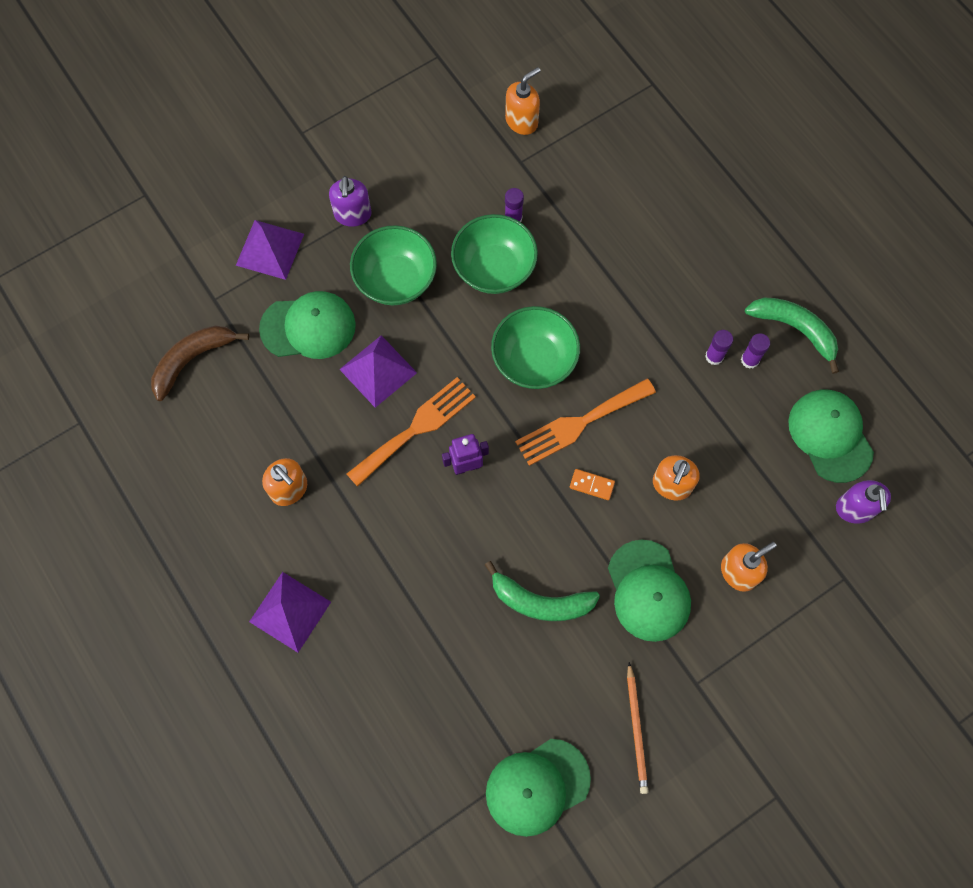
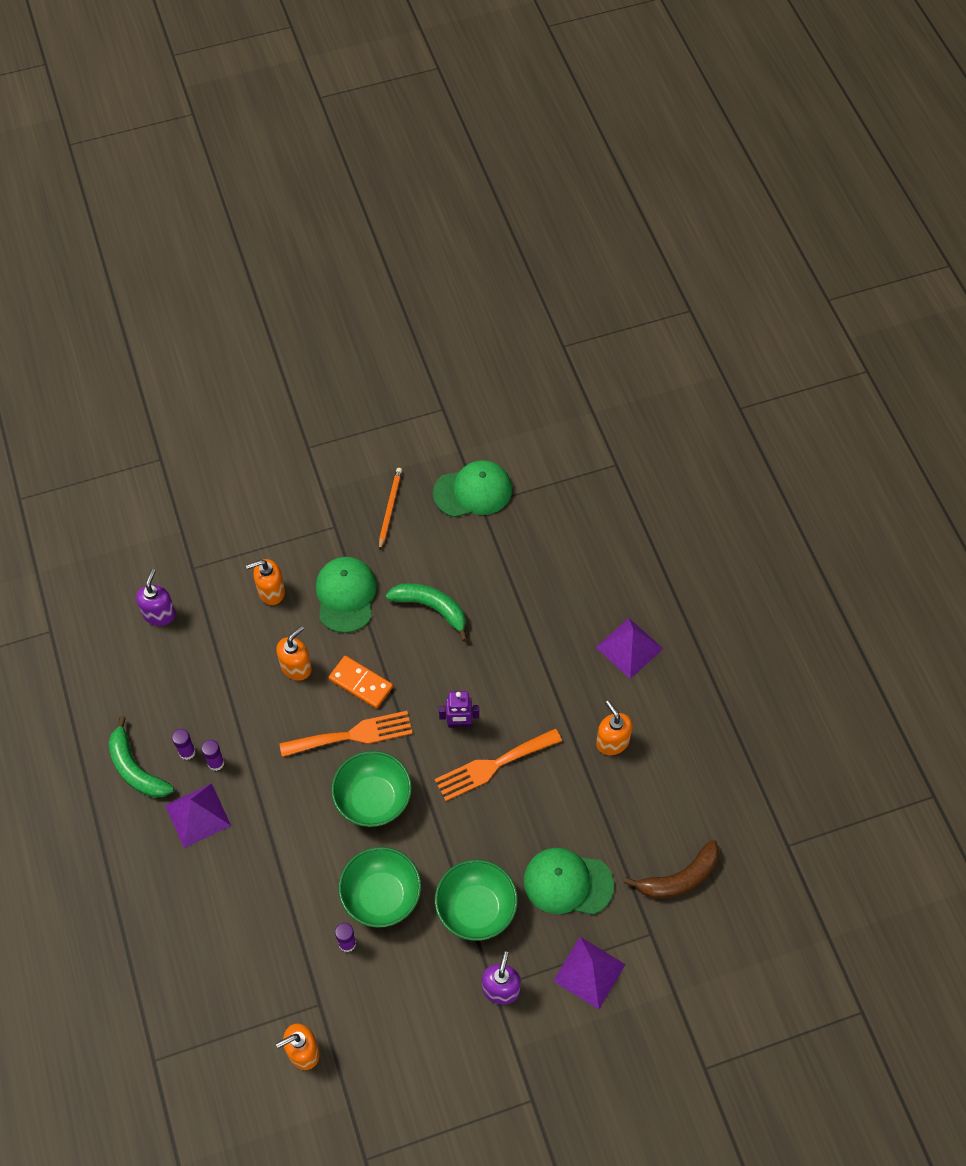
camera: 165 degrees left, 10 degrees down
purple pyramid [339,335,417,408] -> purple pyramid moved to [165,783,231,848]
orange domino [570,469,615,500] -> orange domino [328,656,393,709], size x1.68
green cap [788,390,874,483] -> none

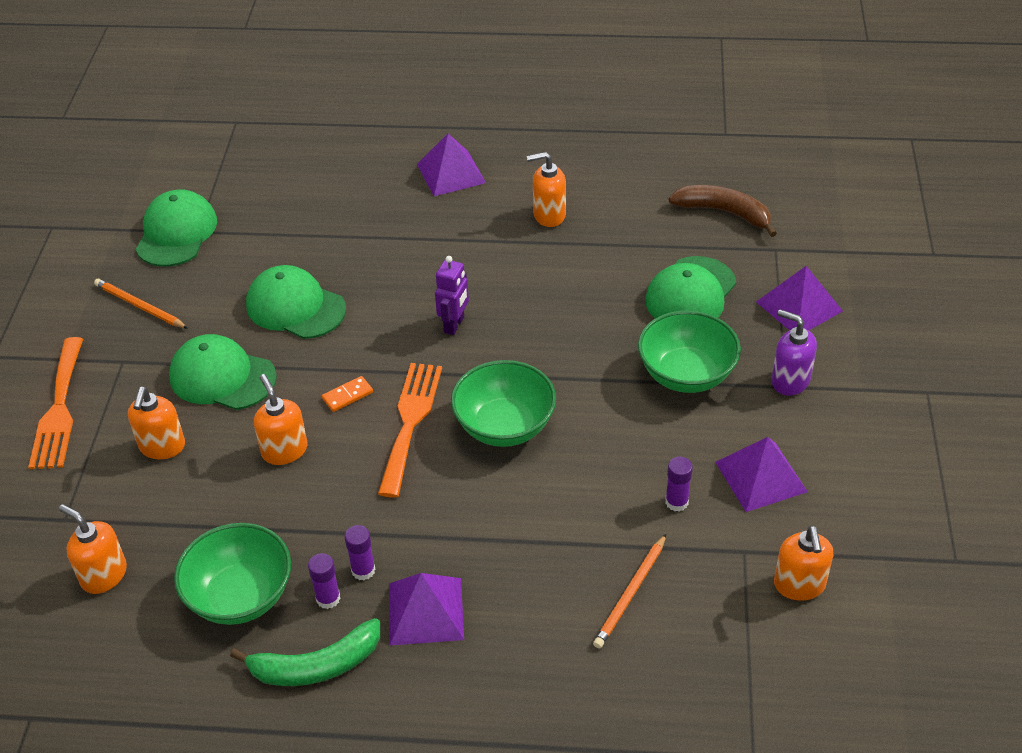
camera: 65 degrees left, 15 degrees down
purple soap dispenser [136,569,176,626] -> orange soap dispenser [59,504,127,594]
orange domino [328,656,393,709] -> orange domino [322,376,373,412], size x0.59
green bowl [338,847,421,928] -> green bowl moved to [174,523,291,625]
green banana [386,583,468,642] -> green cap [246,265,346,339]
orange fork [435,729,562,801] -> orange fork moved to [28,337,83,469]
brown banana [624,840,719,898] -> brown banana turned 60 degrees counterclockwise [669,185,777,237]
none -> orange pencil [593,534,666,649]
none -> purple pyramid [715,437,808,512]

